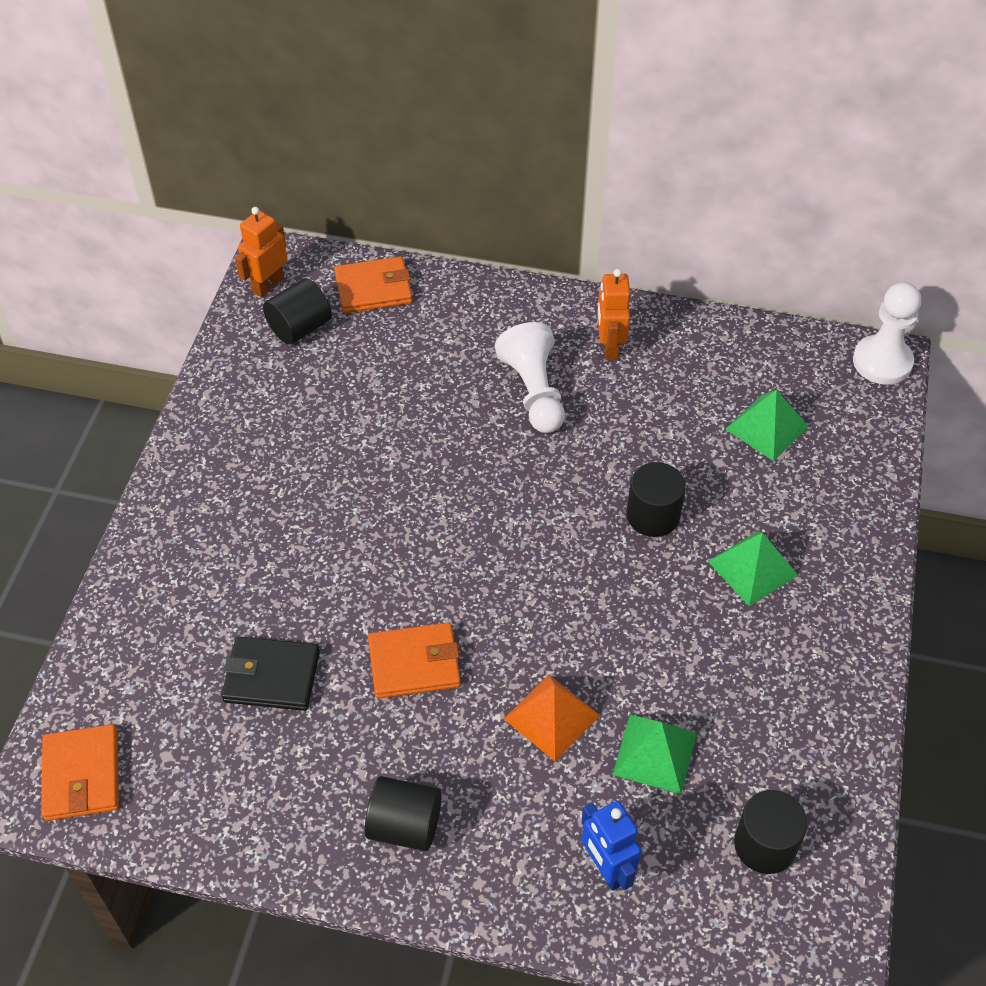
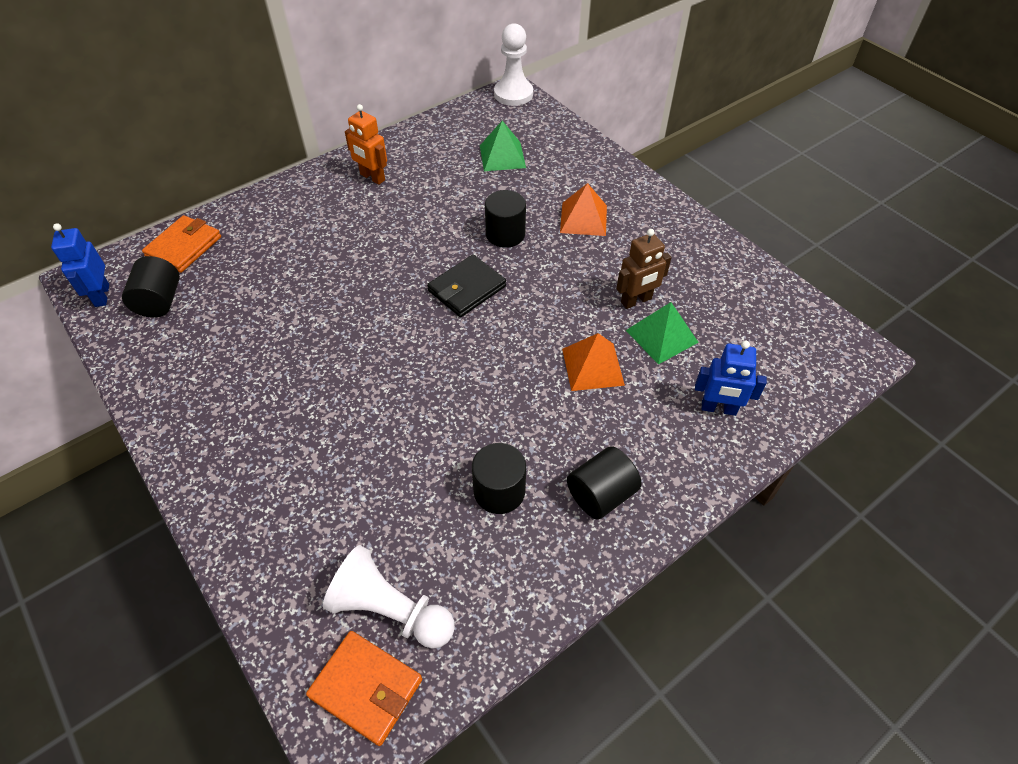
camera: 50 degrees left, 0 degrees up
black wallet [221,636,320,711] -> black wallet moved to [427,255,506,317]
orange robot [235,207,287,298] -> blue robot [51,223,109,307]
orange wallet [368,623,461,699] -> none
white pawn [495,322,565,433] -> white pawn moved to [323,545,455,649]
green pyramid [708,532,798,606] -> orange pyramid [560,183,607,236]
black cylinder [734,790,807,874] -> black cylinder moved to [472,443,526,514]
none -> brown robot [616,229,671,309]

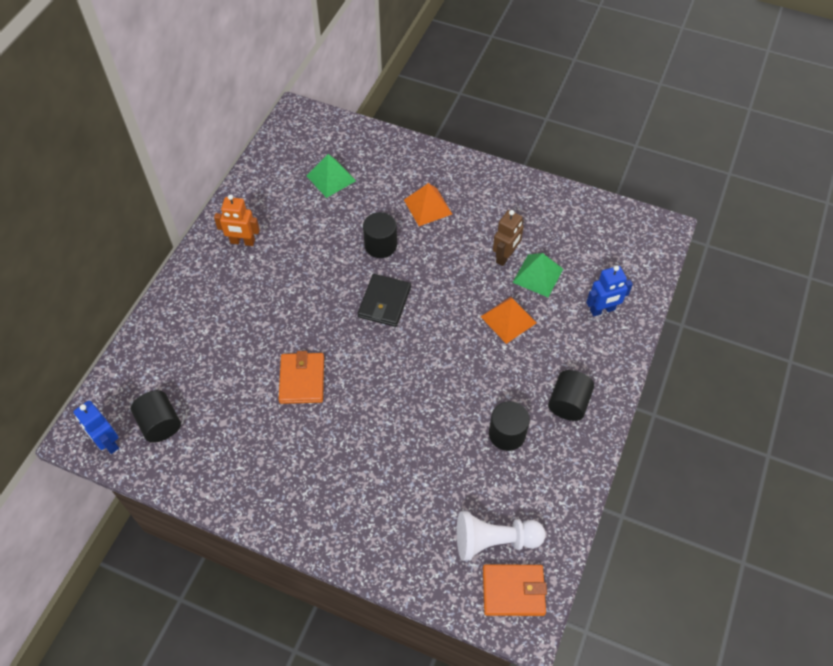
camera: 30 degrees left, 5 degrees up
orange wallet [142,215,221,273] -> orange wallet moved to [279,351,324,404]
white pawn [494,23,533,106] -> none

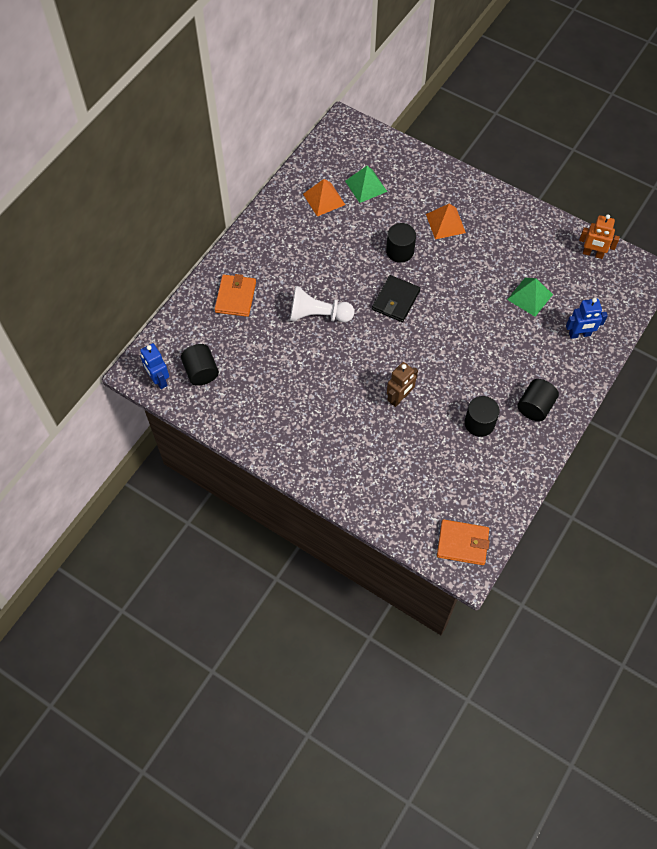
camera: 10 degrees right, 5 degrees up
orange robot [214,194,260,246] -> orange robot moved to [579,214,620,259]
orange wallet [279,351,324,404] -> orange wallet moved to [215,274,256,317]
white pawn [457,511,546,561] -> white pawn moved to [290,286,354,322]
orange pyramid [481,297,536,344] -> orange pyramid moved to [303,179,345,217]
brown robot [493,210,524,266] -> brown robot moved to [387,362,418,407]

